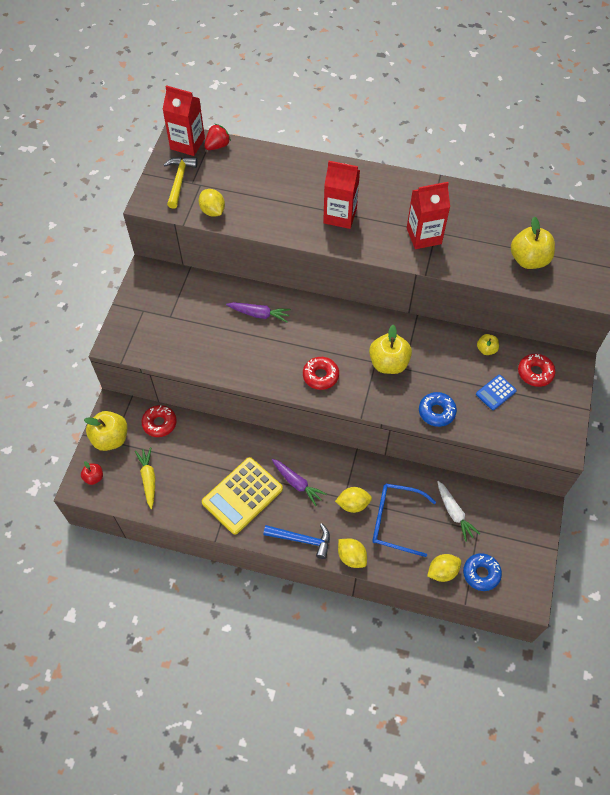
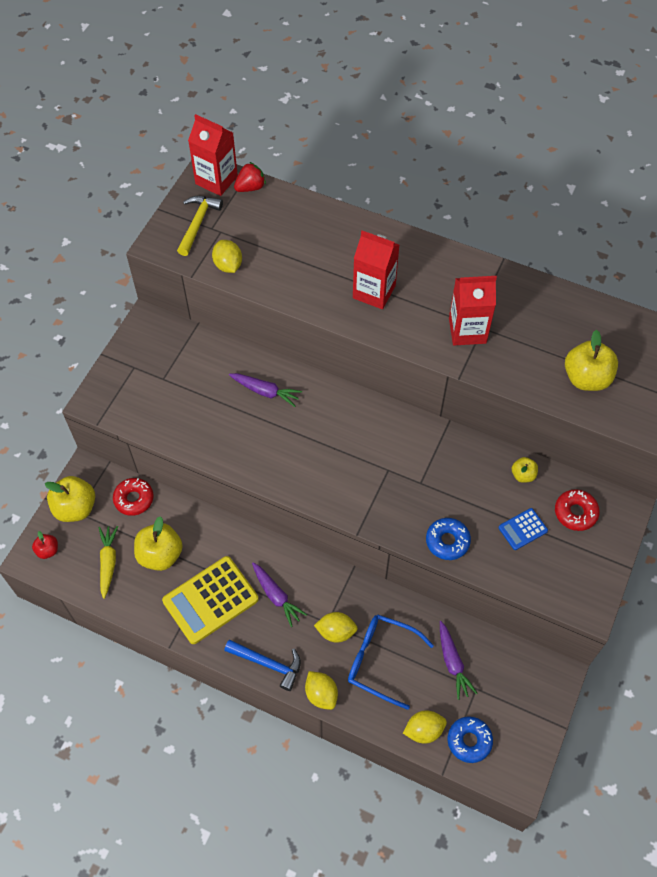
camera: 10 degrees right, 0 degrees up
red donut [303,357,339,390] -> none
yellow apple [369,325,412,374] -> yellow apple moved to [134,516,183,571]
white carrot [437,481,480,542] -> purple carrot [440,621,477,700]

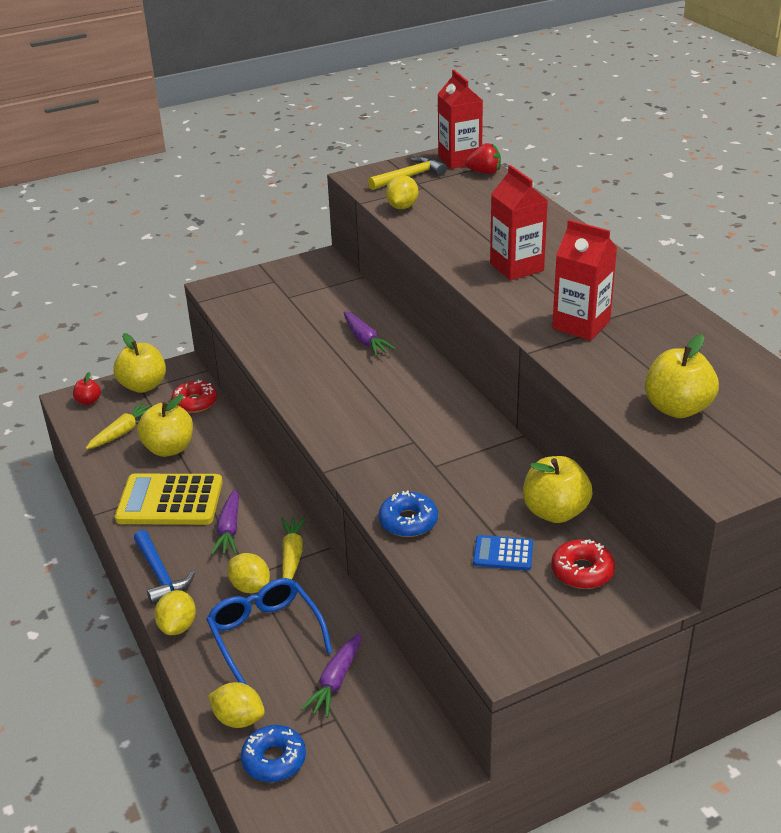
camera: 40 degrees right, 25 degrees down
yellow apple [512,457,538,483] -> yellow apple [523,456,592,523], size x1.90
none -> yellow carrot [281,516,306,579]

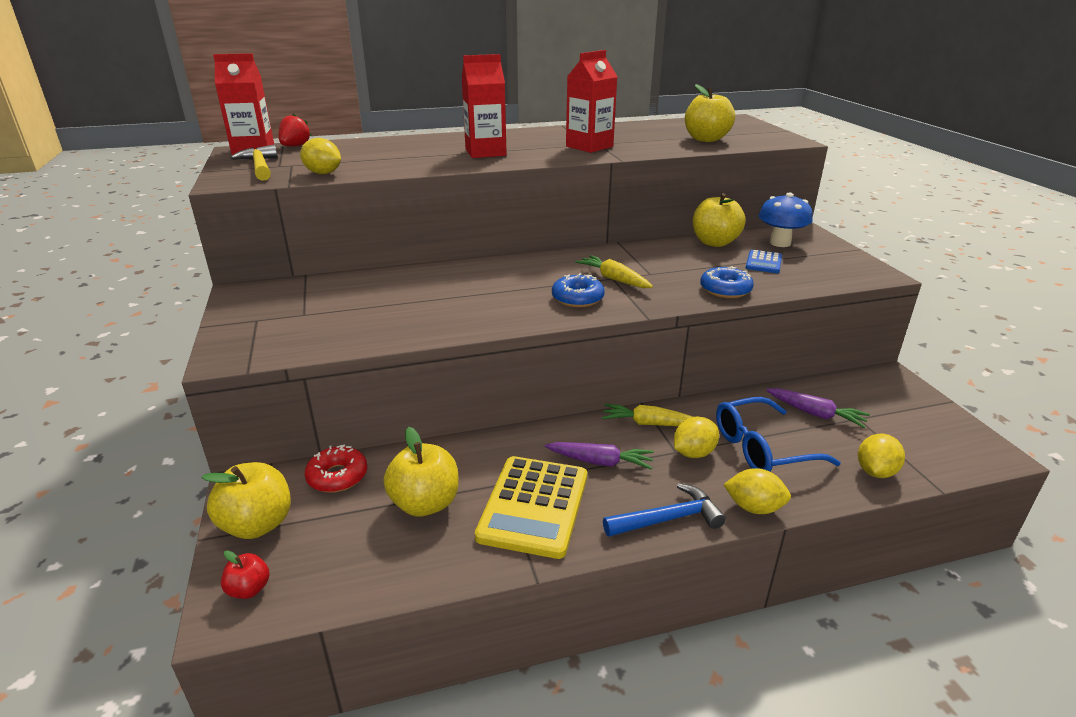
camera: 80 degrees left, 5 degrees down
yellow carrot [86,402,151,449] -> yellow carrot moved to [575,255,653,288]
blue donut [241,725,306,782] -> blue donut moved to [552,273,605,307]
purple carrot [344,311,396,356] -> none
red donut [551,539,615,589] -> blue mushroom [758,193,813,247]

